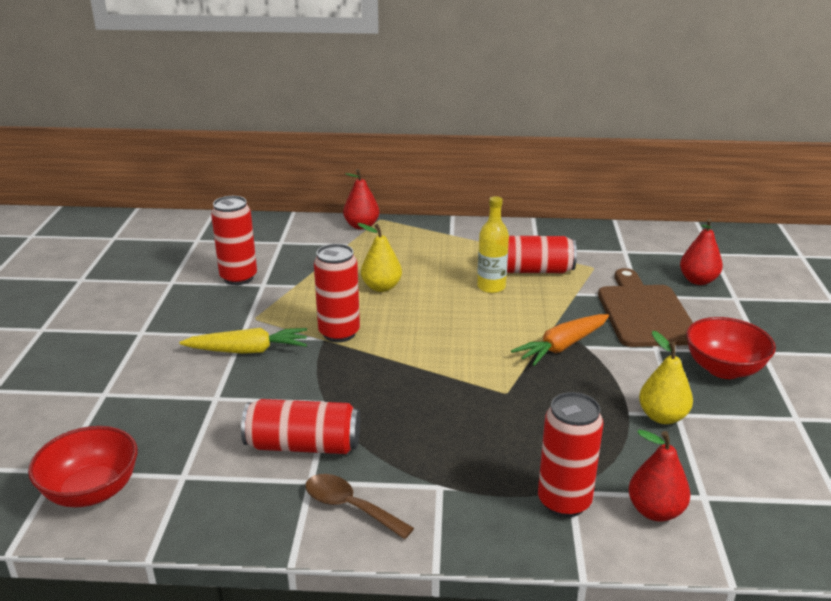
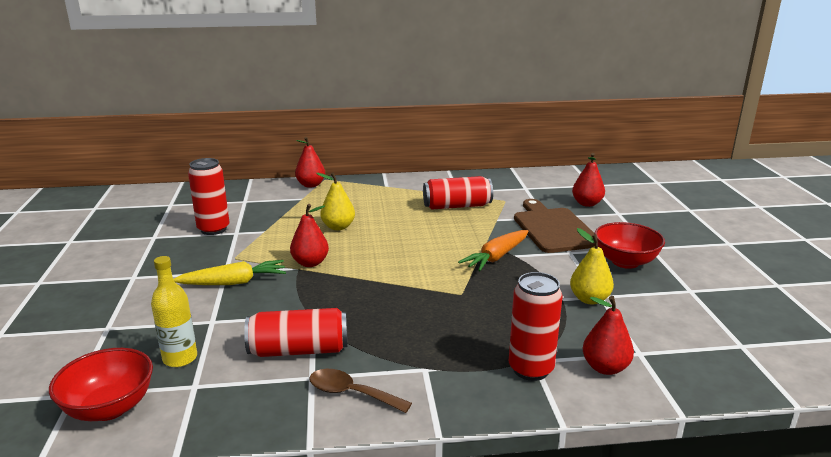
camera: 10 degrees left, 5 degrees down
red can [314,244,360,342] -> red pear [290,204,329,267]
yellow bottle [477,196,509,293] -> yellow bottle moved to [151,256,197,367]

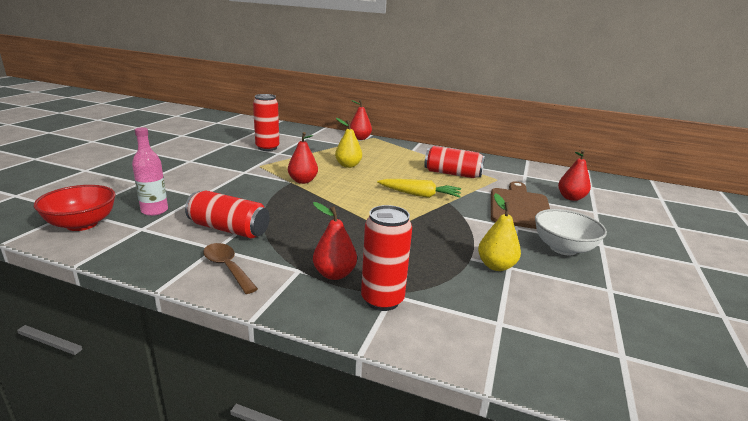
camera: 25 degrees right, 0 degrees up
yellow bottle [151,256,197,367] -> pink bottle [132,127,168,216]
yellow carrot [173,260,286,285] -> yellow carrot moved to [377,179,461,198]
orange carrot [458,230,529,271] -> none
red pear [582,296,634,375] -> red pear moved to [313,202,357,280]
red bowl [594,222,665,269] -> white bowl [535,209,607,255]

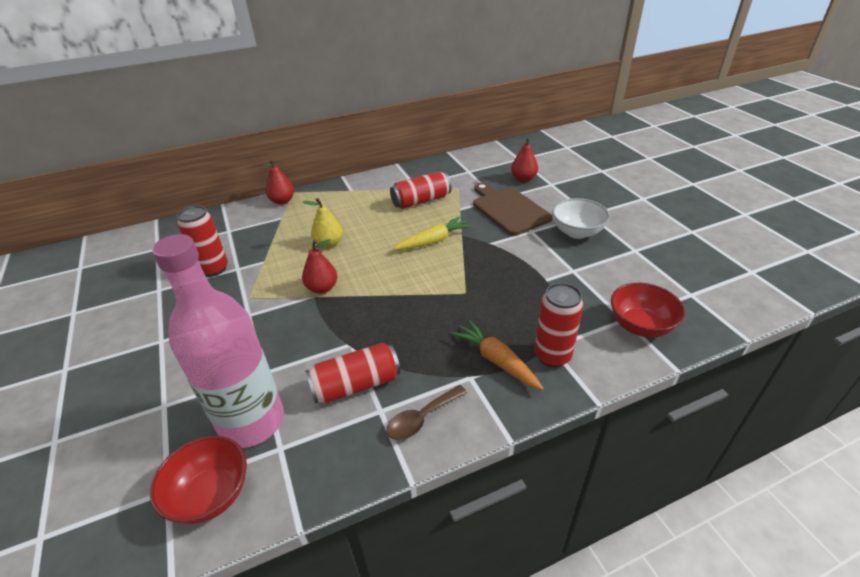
camera: 40 degrees left, 15 degrees up
pink bottle [132,127,168,216] -> pink bottle [152,234,284,448], size x2.09
brown spoon [203,243,258,294] -> brown spoon turned 45 degrees counterclockwise [386,385,467,440]
red pear [313,202,357,280] -> orange carrot [451,320,544,390]
yellow pear [478,193,521,271] -> none
none -> red bowl [611,283,685,337]

